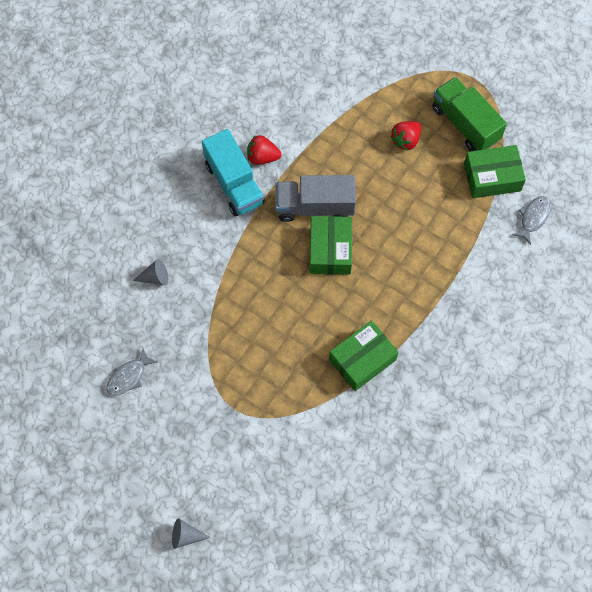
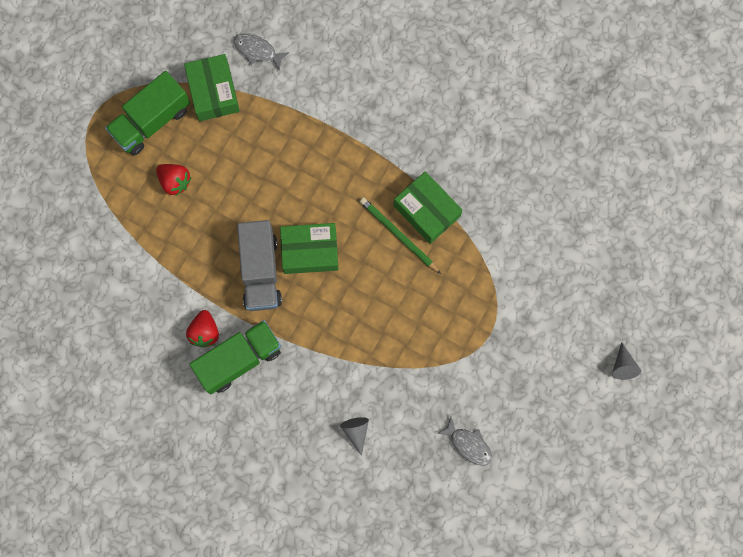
camera: 95 degrees left, 10 degrees up
turquoise truck [202,129,265,217] -> green truck [189,320,281,394]
none -> green pencil [360,197,441,274]

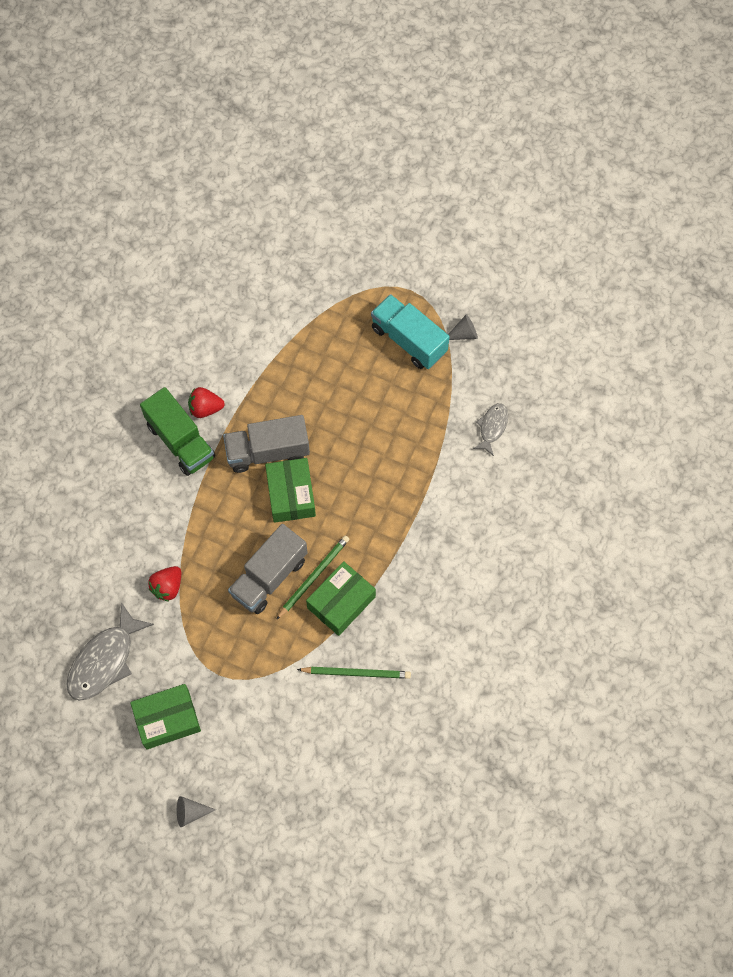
camera: 85 degrees right, 10 degrees down
green truck [105,71,190,156] -> turquoise truck [371,294,450,369]
red strawberry [156,164,191,196] -> red strawberry moved to [148,566,181,602]
green box [184,54,240,121] -> green box moved to [130,684,201,750]
grey cone [340,417,369,456] -> grey cone moved to [448,314,478,340]
grey fish [437,417,492,466] -> grey fish [67,602,154,701], size x1.77
none -> grey truck [228,524,308,614]
none -> green pencil [297,667,411,679]

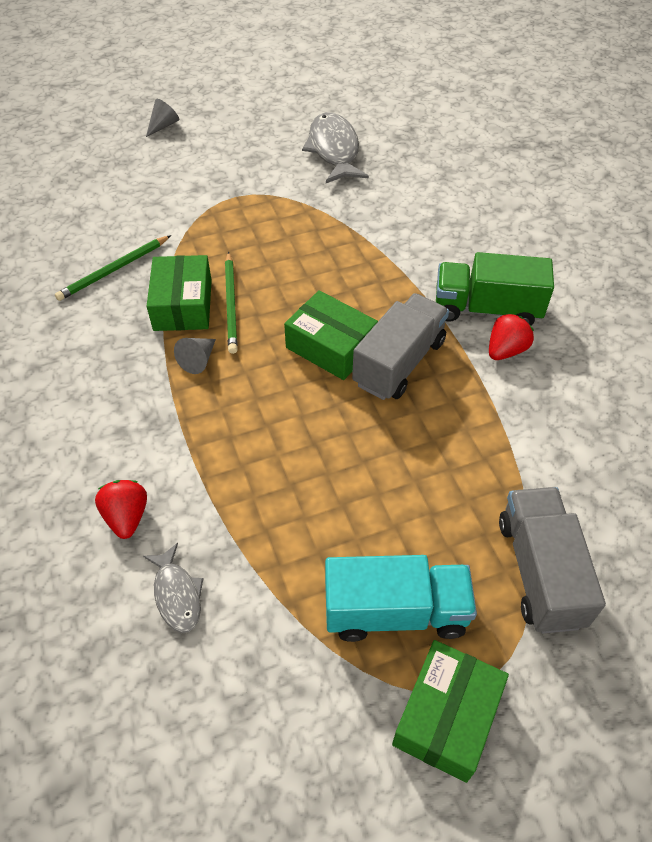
camera: 135 degrees right, 15 degrees down
green box [130,684,201,750] -> green box moved to [392,640,509,783]
red strawberry [148,566,181,602] -> red strawberry moved to [95,480,147,539]
grey truck [228,524,308,614] -> grey truck moved to [499,487,606,633]
grey cone [448,314,478,340] -> grey cone moved to [174,338,216,374]

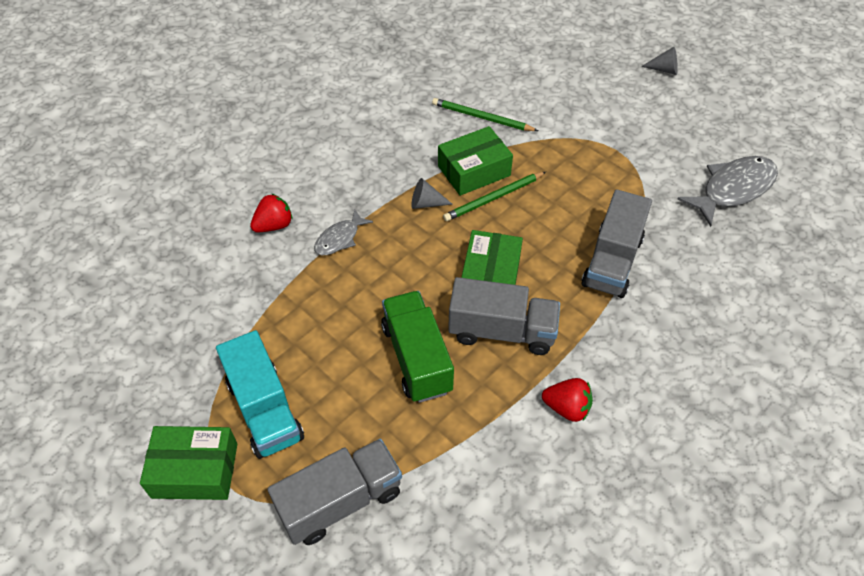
camera: 65 degrees right, 0 degrees up
grey fish [143,543,203,633] -> grey fish moved to [314,210,373,255]
green truck [436,252,554,326] -> green truck moved to [381,291,454,403]
none -> grey truck [581,189,652,298]

